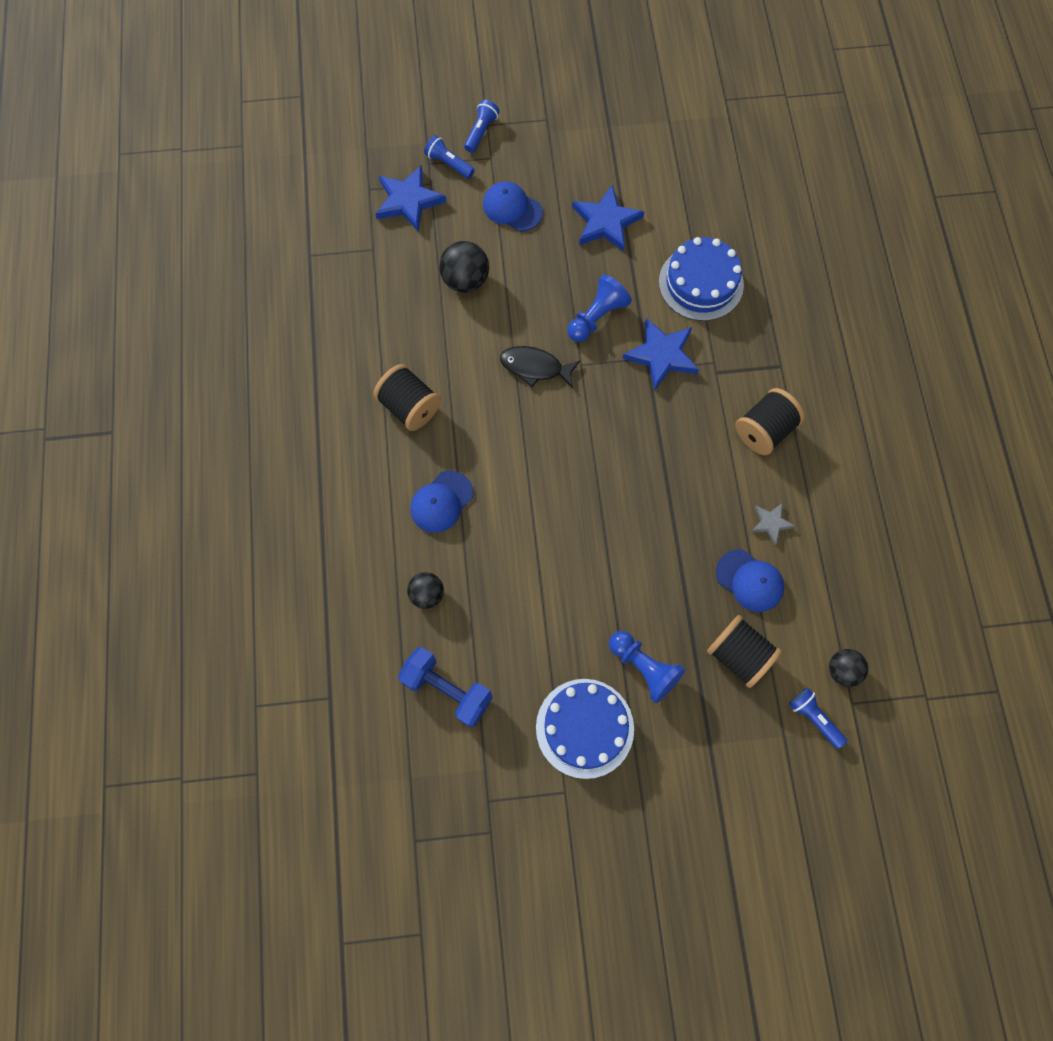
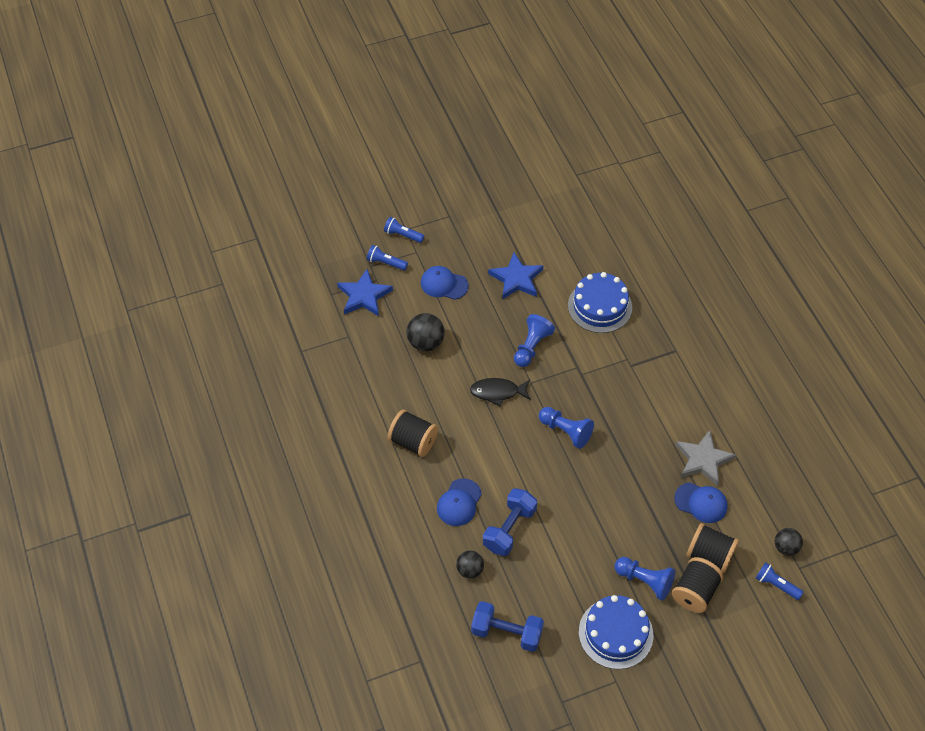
camera: 15 degrees left, 15 degrees down
blue flashlight [464,100,500,153] -> blue flashlight turned 75 degrees counterclockwise [384,217,425,243]
blue star [622,318,699,390] -> none
black spool [735,388,805,455] -> black spool moved to [672,557,724,613]
grey star [751,503,795,545] -> grey star [676,430,736,486], size x1.84
none -> blue dumbbell [483,488,537,556]
none -> blue pawn [539,407,594,449]

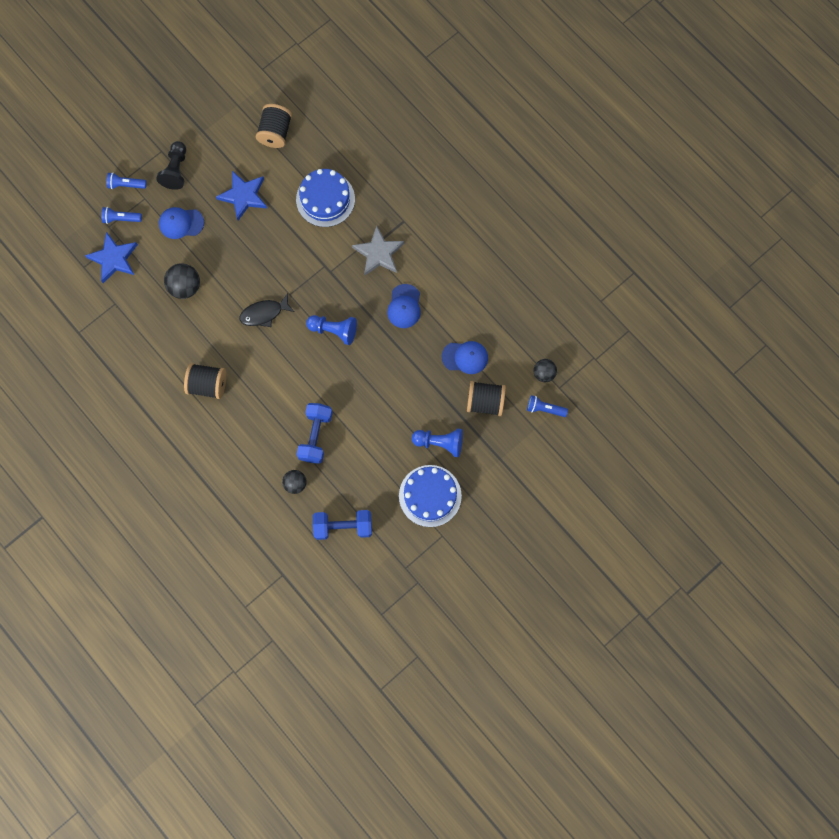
camera: 20 degrees left, 20 degrees up
blue cap [437,478,482,526] -> blue cap moved to [387,284,421,328]
blue pawn [514,314,555,367] -> none
black spool [672,557,724,613] -> black spool moved to [256,104,292,148]
grey star [676,430,736,486] -> grey star moved to [352,226,404,275]
none -> black pawn [156,141,186,190]

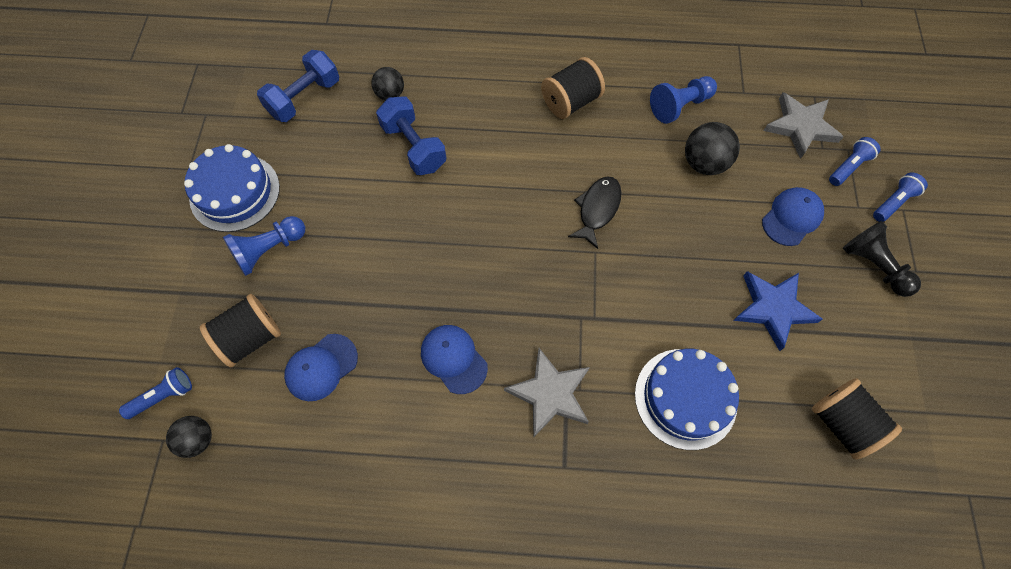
camera: 135 degrees right, 10 degrees down
blue star [85,232,138,283] -> grey star [763,92,844,159]
blue pawn [306,315,357,345] -> blue pawn moved to [650,76,717,124]

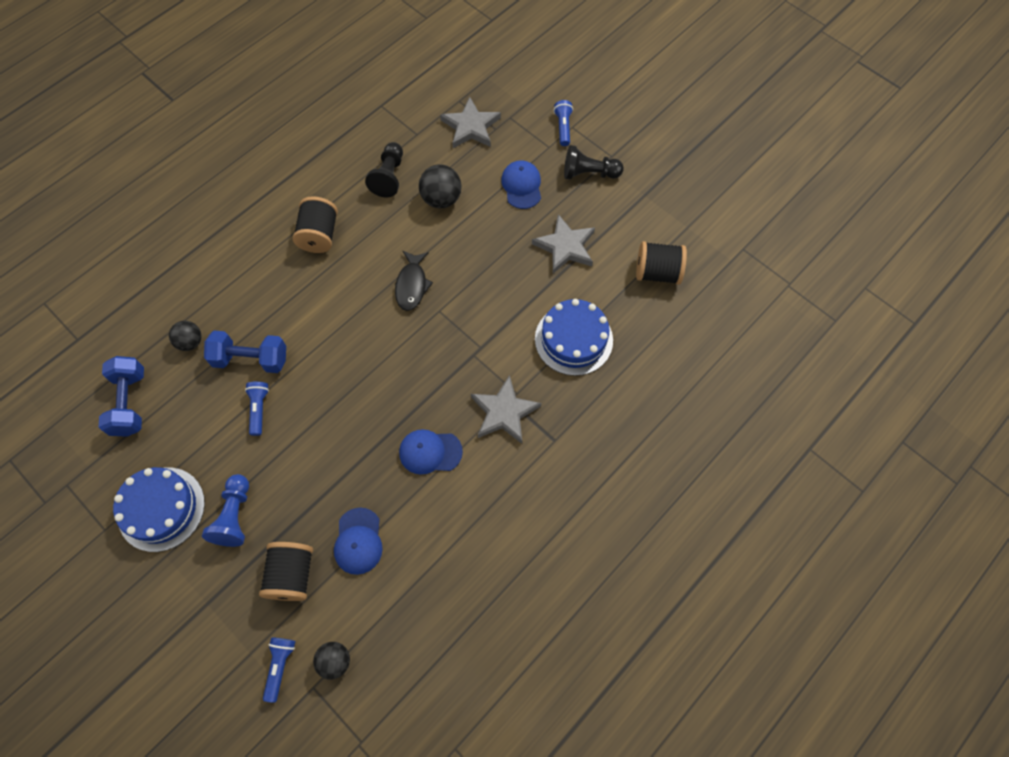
camera: 50 degrees left, 0 degrees up
black fish [568,176,622,249] -> black fish turned 150 degrees counterclockwise [395,251,433,311]
blue pawn [650,76,717,124] -> black pawn [365,142,403,197]
blue star [733,271,823,351] -> grey star [532,214,595,273]
blue flashlight [829,137,881,186] -> blue flashlight moved to [245,381,269,436]

